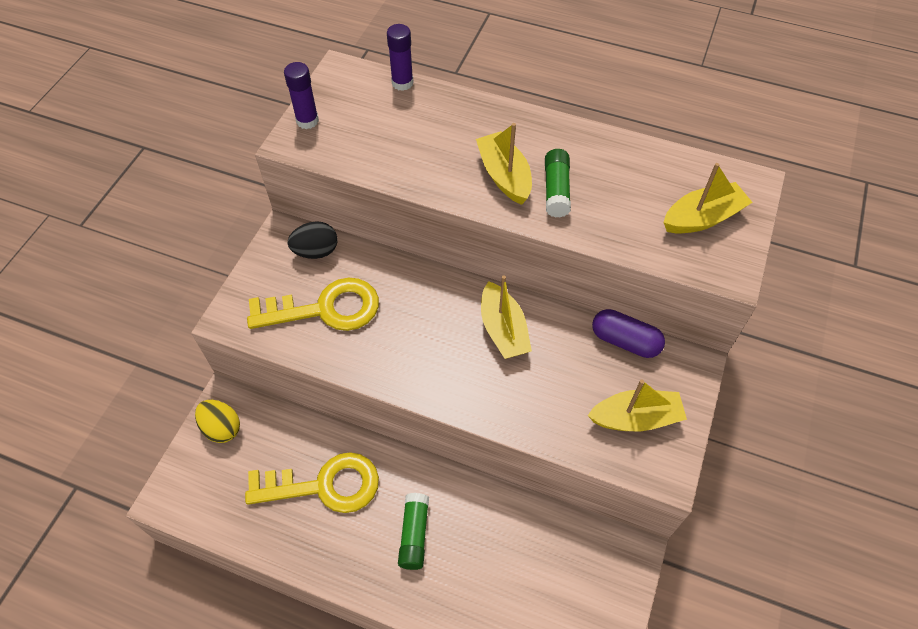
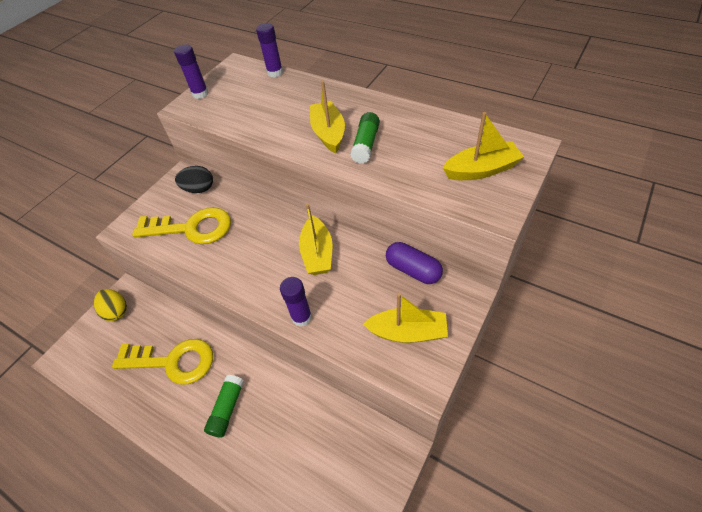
camera: 15 degrees right, 5 degrees down
none -> purple glue stick [280,277,312,327]

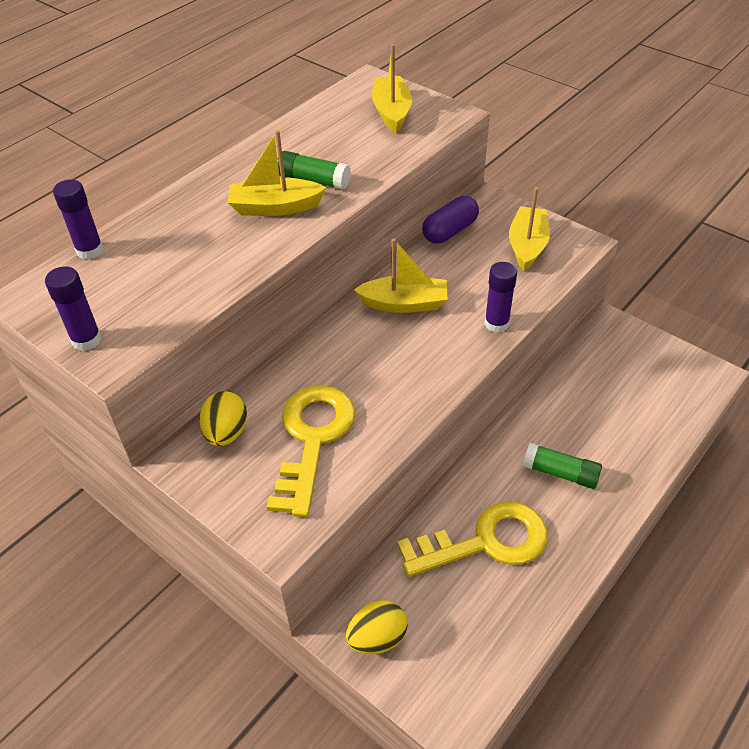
camera: 85 degrees left, 5 degrees down
yellow key [112,339,213,385] -> yellow key turned 60 degrees clockwise [397,501,548,577]
black egg [175,166,213,193] -> yellow egg [199,391,247,446]

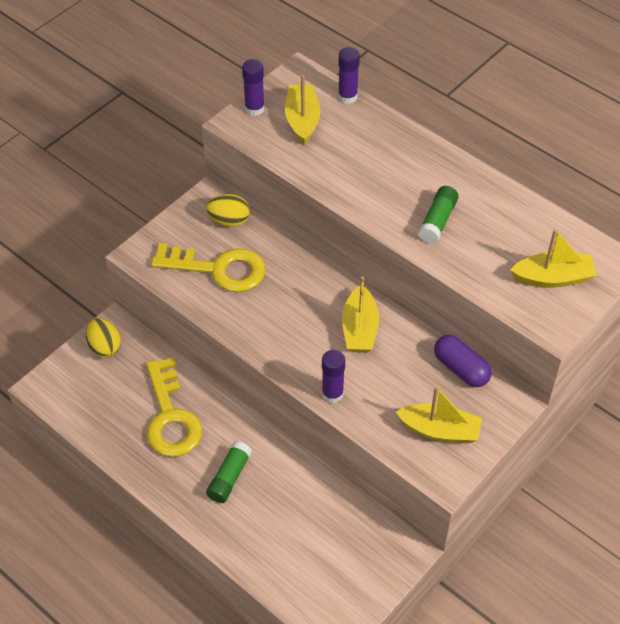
camera: 90 degrees right, 5 degrees up
yellow boat [228,130,326,216] -> yellow boat moved to [285,75,320,145]

